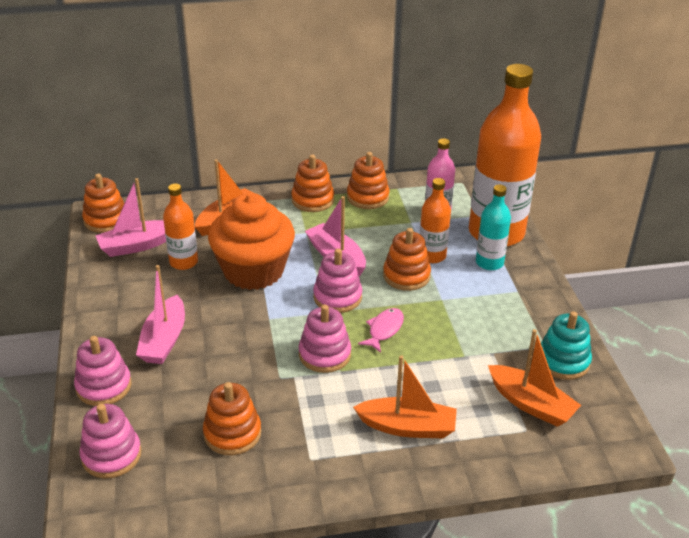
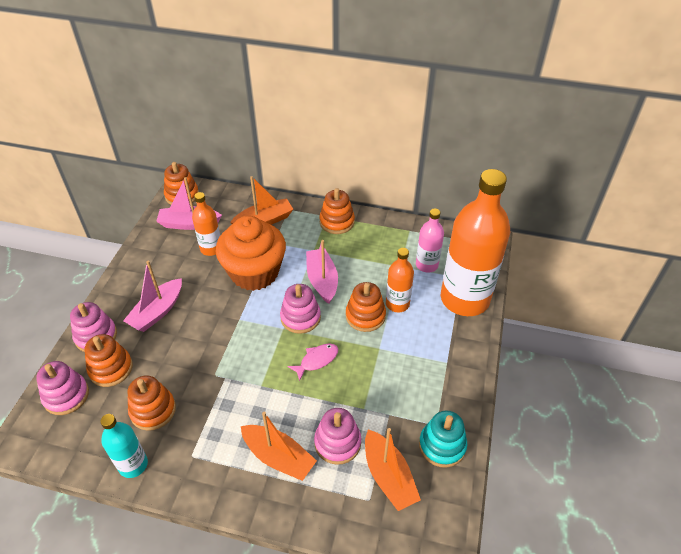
camera: 25 degrees right, 10 degrees up
pink stacking toy [299,305,351,373] -> pink stacking toy moved to [314,408,361,465]
orange stacking toy [347,152,389,209] -> orange stacking toy moved to [84,334,133,387]
turquoise bottle [476,184,511,270] -> turquoise bottle moved to [100,414,148,478]

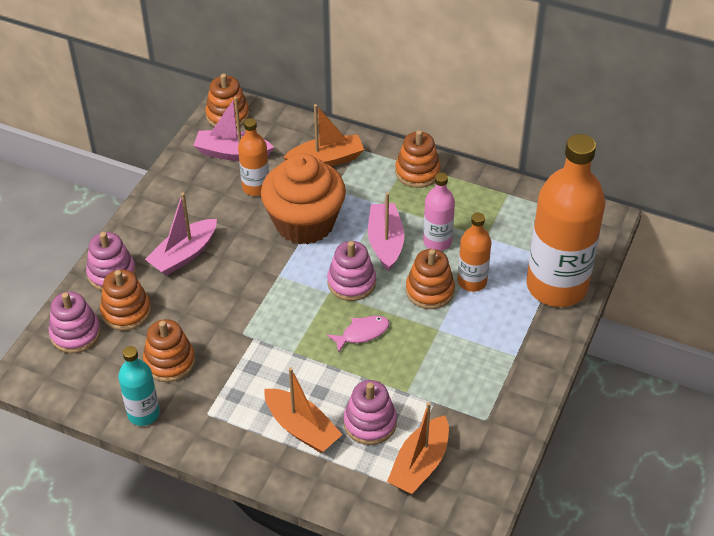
camera: 10 degrees right, 0 degrees up
orange boat [365,428,421,511] -> orange boat turned 45 degrees clockwise [387,402,449,494]
pink bottle [416,209,444,273] -> pink bottle moved to [423,173,455,251]
turquoise stacking toy [419,410,467,468] -> none

